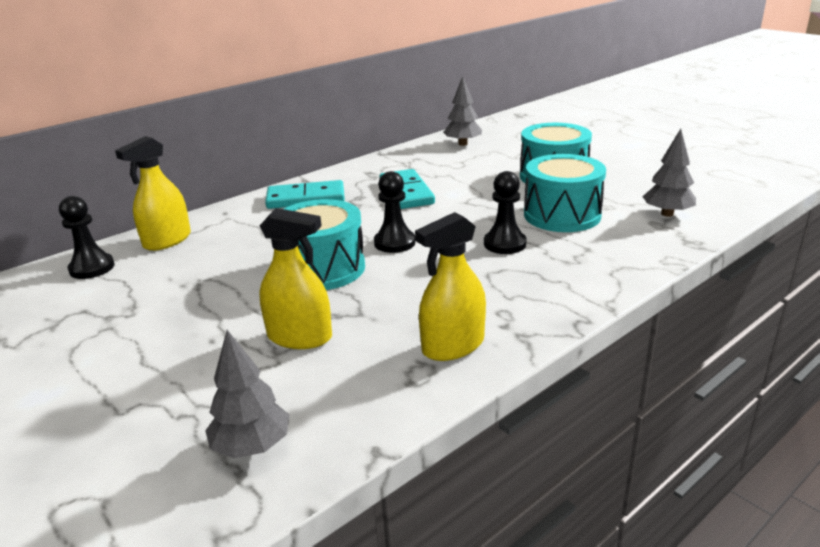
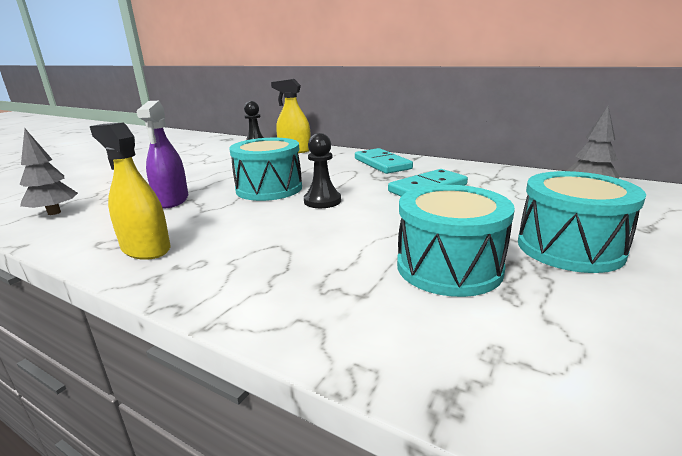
camera: 70 degrees right, 5 degrees down
yellow spray bottle [259,208,332,349] -> purple spray bottle [136,101,188,208]
black pawn [484,171,527,254] -> none
grey tree [643,129,696,217] -> none

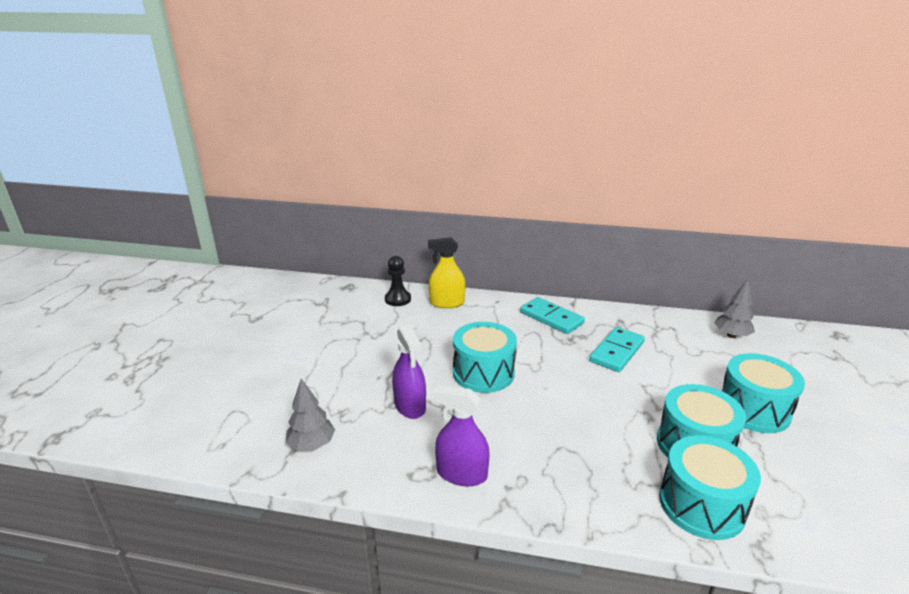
camera: 20 degrees left, 5 degrees up
yellow spray bottle [90,123,170,260] -> purple spray bottle [433,386,490,486]
black pawn [304,133,341,208] -> none
none -> turquoise drum [659,435,761,540]

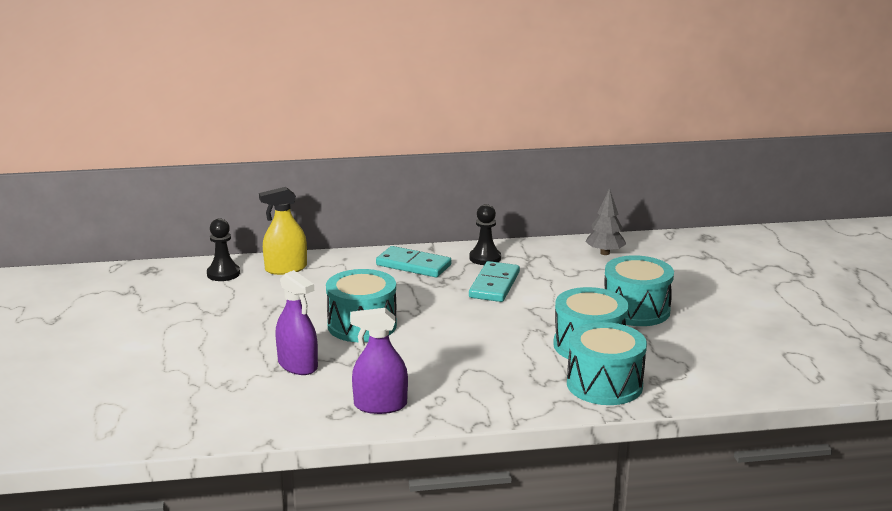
camera: 20 degrees left, 5 degrees down
grey tree [286,379,335,451] -> none
none -> black pawn [469,204,501,265]

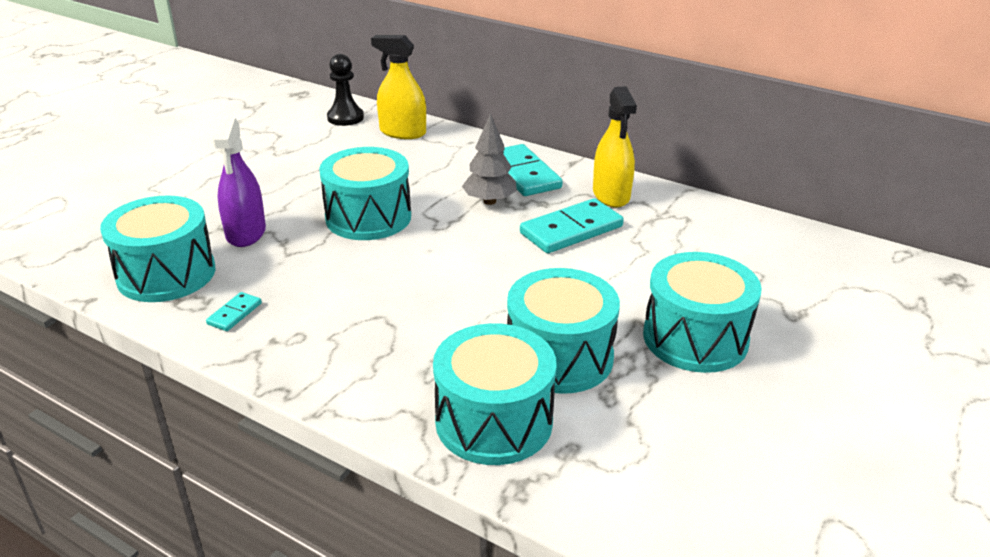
camera: 40 degrees right, 10 degrees up
purple spray bottle [350,308,408,414] -> turquoise domino [206,292,262,331]
black pawn [469,204,501,265] -> yellow spray bottle [593,86,637,208]
grey tree [586,188,626,255] -> grey tree moved to [462,113,517,205]
none -> turquoise drum [100,196,215,302]

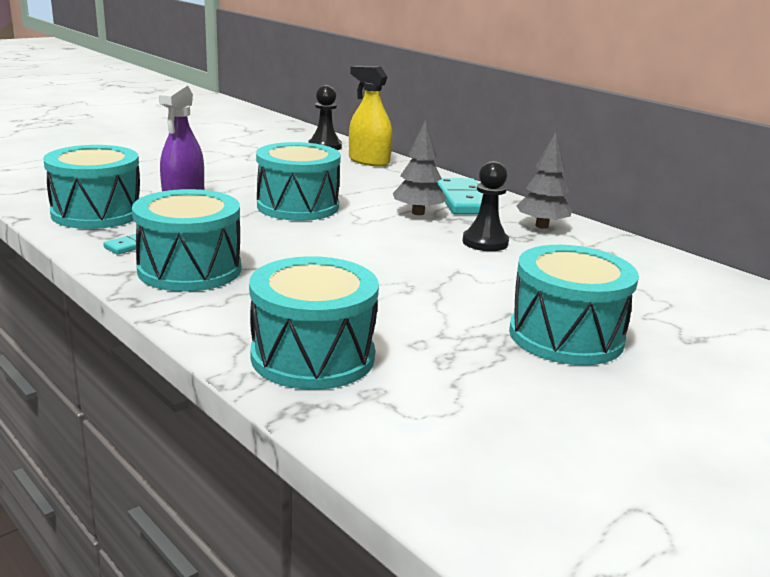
camera: 15 degrees right, 10 degrees down
turquoise drum [507,268,620,394] -> turquoise drum moved to [132,189,241,292]
turquoise domino [520,198,624,253] -> black pawn [463,161,509,251]
yellow spray bottle [593,86,637,208] -> grey tree [516,132,572,229]

